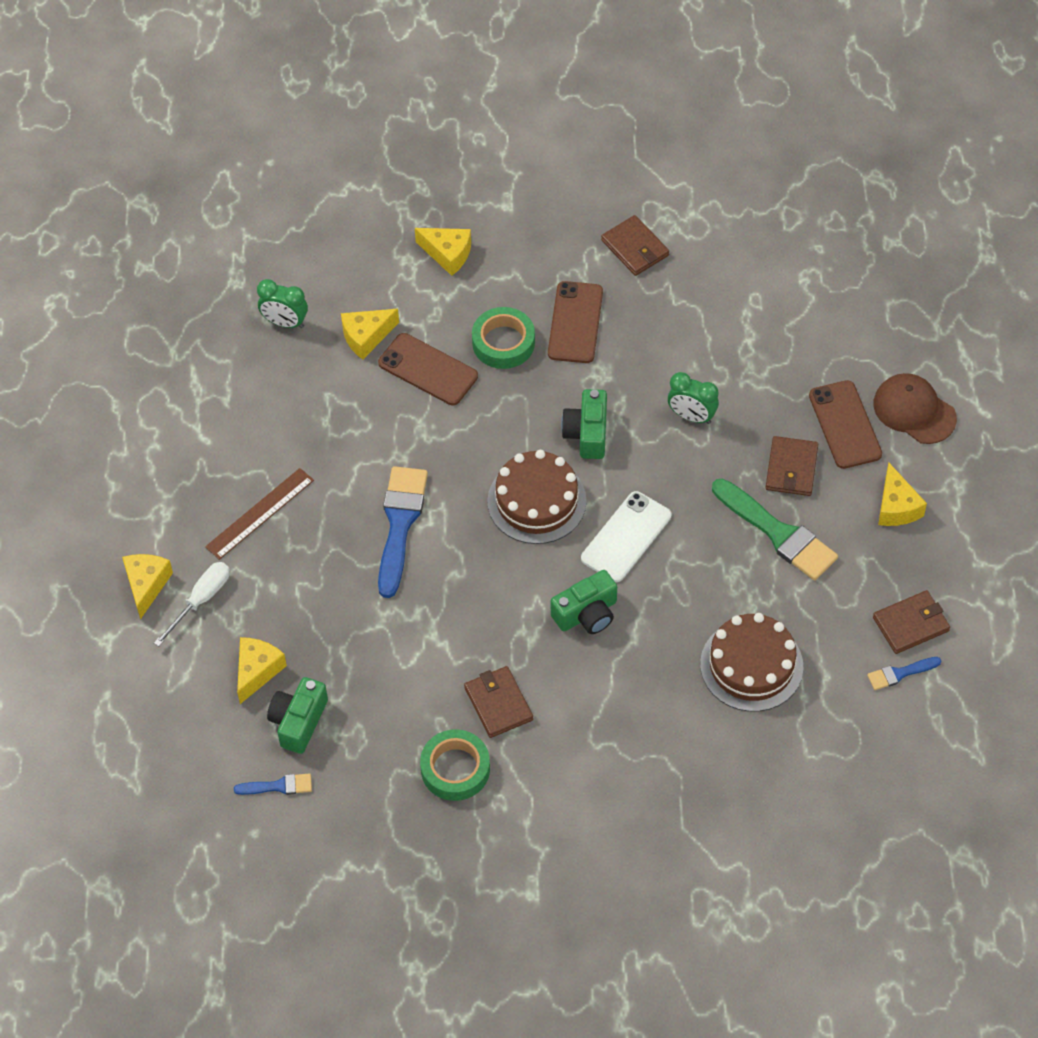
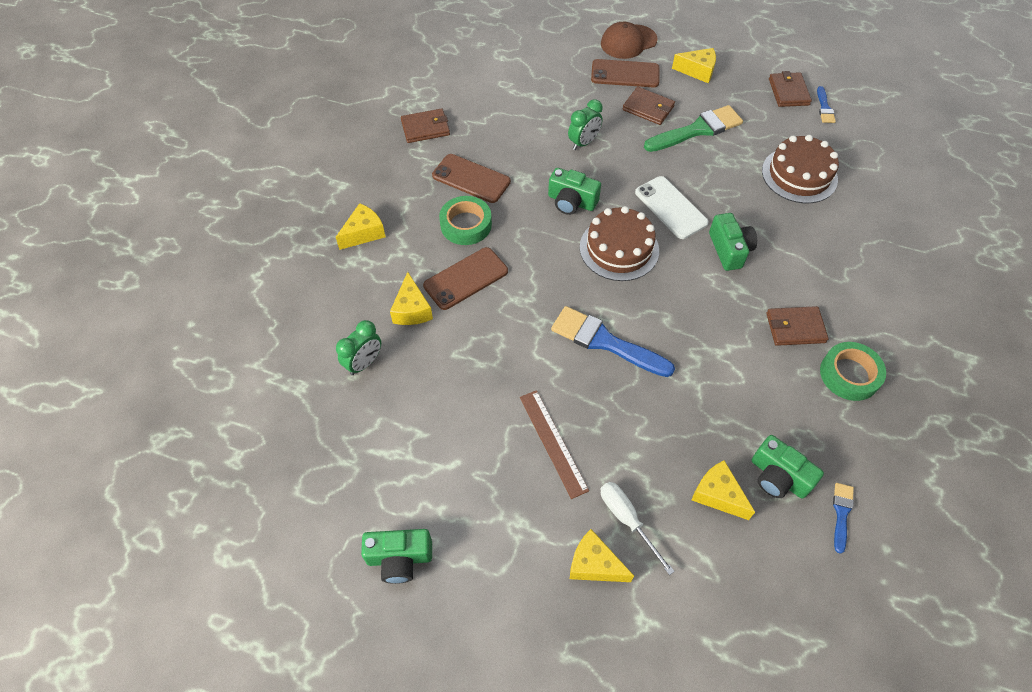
camera: 70 degrees left, 0 degrees up
none -> green camera [361,529,432,584]

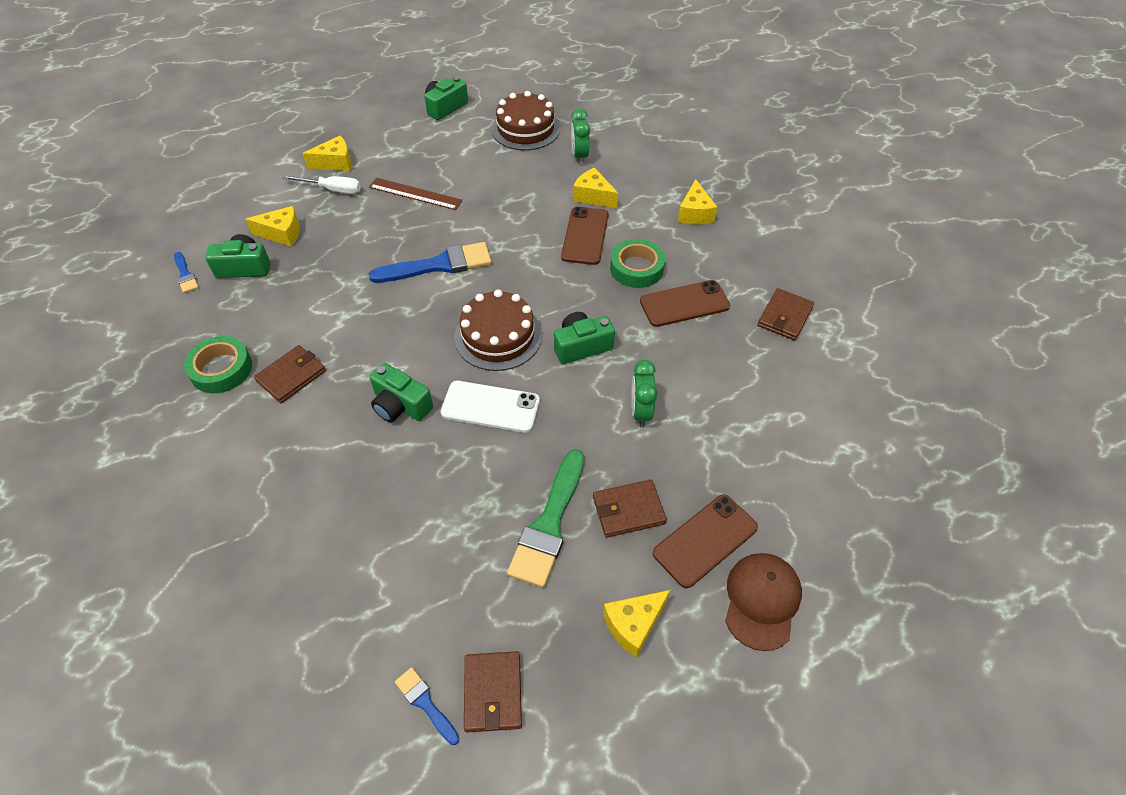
camera: 135 degrees right, 5 degrees down
brown cake [762,135,839,203] -> brown cake moved to [491,91,560,150]
brown wallet [769,71,812,107] -> brown wallet turned 45 degrees clockwise [464,651,522,733]

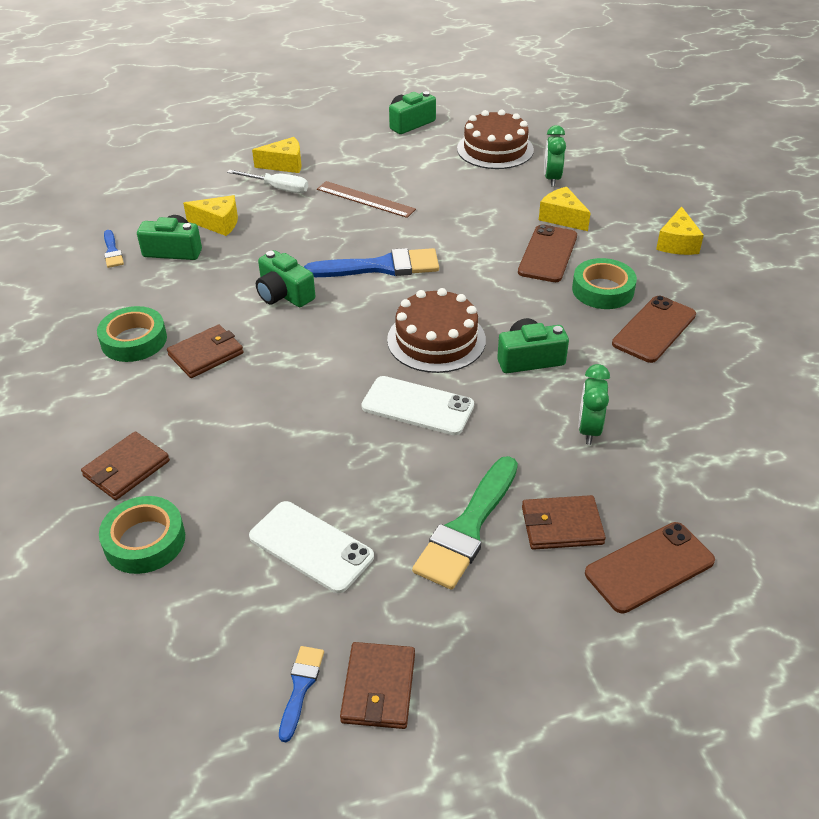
camera: 10 degrees right, 10 degrees down
green camera [370,363,433,422] -> green camera moved to [256,250,315,307]
blue brush [395,667,459,745] -> blue brush turned 45 degrees clockwise [279,646,324,742]
yellow cheese [603,590,670,658] -> none
brown phone [640,280,730,327] -> brown phone turned 45 degrees counterclockwise [612,296,696,363]
brown cap [725,553,802,651] -> none
brown wallet [757,288,814,341] -> brown wallet moved to [81,431,170,500]
none -> green tape [99,496,185,574]
none -> white phone [249,501,374,593]

